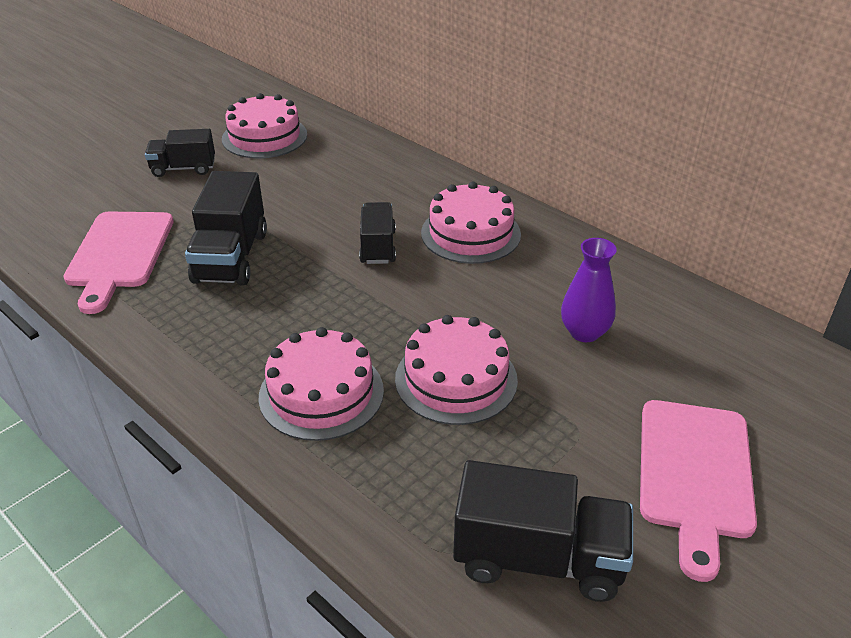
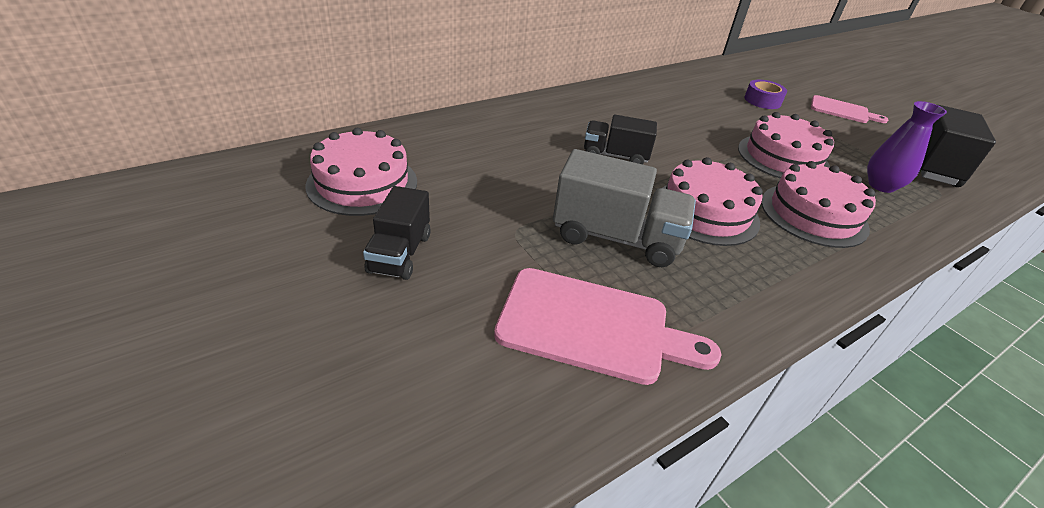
camera: 80 degrees left, 0 degrees up
black truck [185,171,267,286] -> grey truck [553,149,696,267]
pink cake [421,182,521,264] -> pink cake moved to [663,157,763,246]
purple vase [561,238,617,342] -> purple vase moved to [867,101,947,193]
pink cutting board [640,400,757,582] -> pink cutting board [811,95,889,123], size x0.62
none -> purple tape [744,80,787,109]

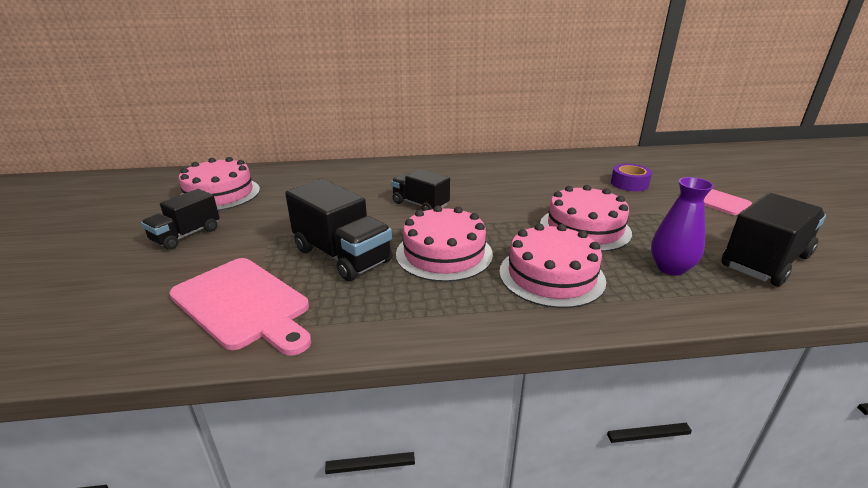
camera: 30 degrees right, 10 degrees down
grey truck [553,149,696,267] -> black truck [285,179,392,281]

